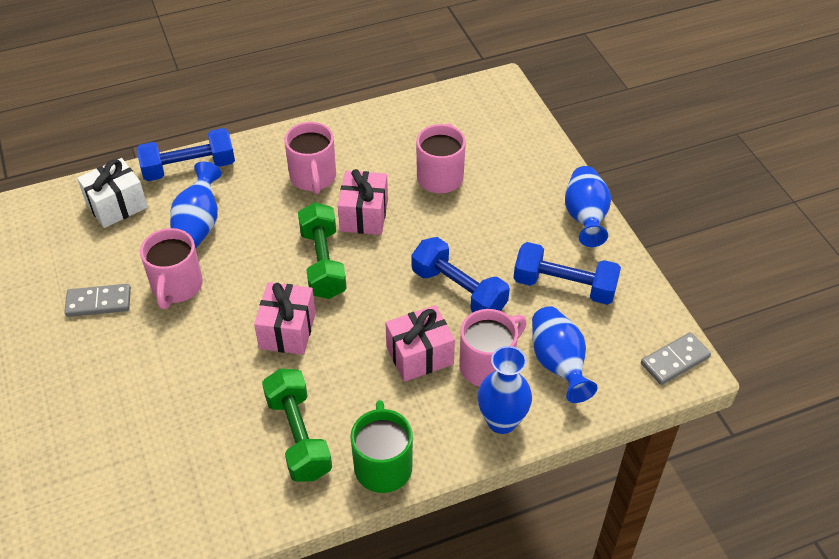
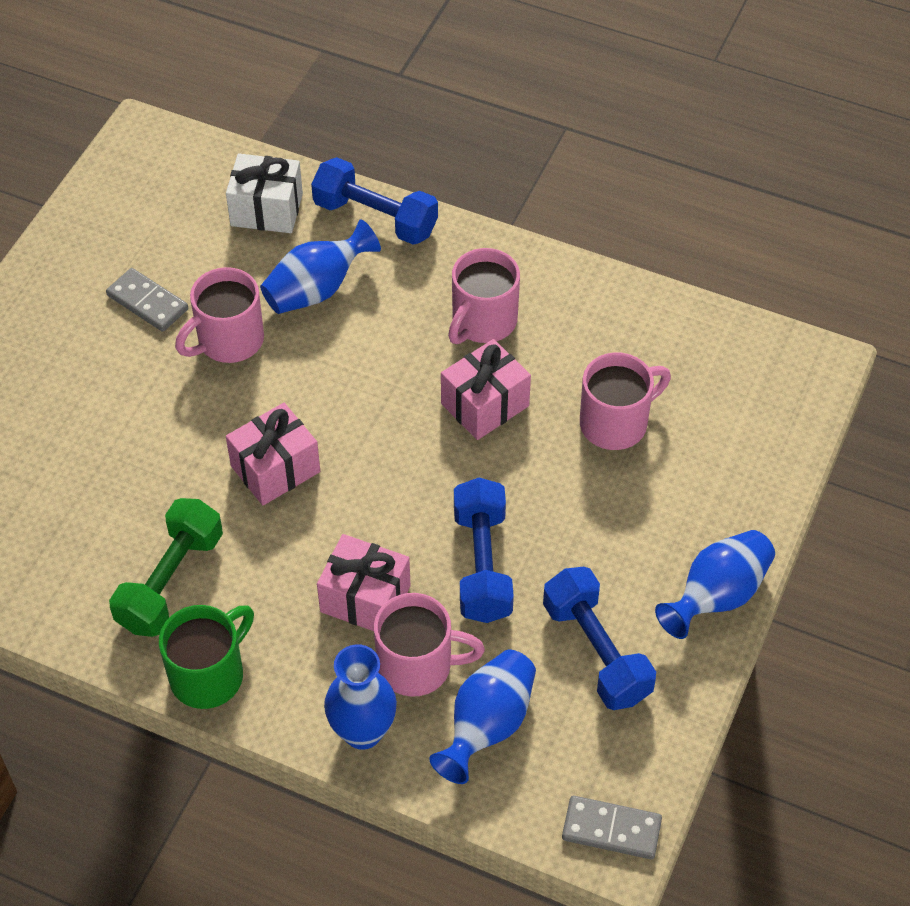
camera: 45 degrees right, 5 degrees up
green dumbbell [298,202,347,299] -> none

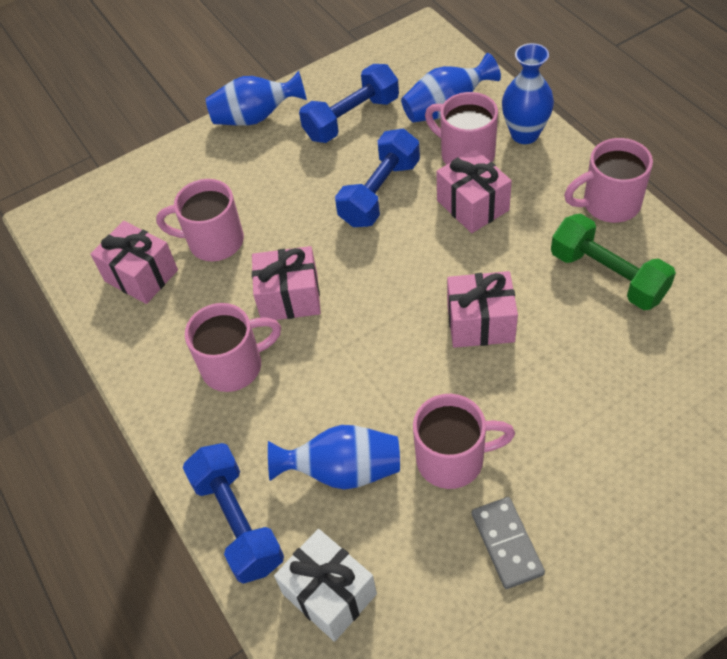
camera: 140 degrees left, 0 degrees up
green dumbbell [109,498,223,637] -> green dumbbell turned 75 degrees clockwise [551,214,676,310]
green mug [159,605,254,709] -> pink mug [564,138,653,223]
blue dumbbell [543,567,656,710] -> blue dumbbell turned 45 degrees clockwise [299,64,399,143]
grey domino [562,796,662,859] -> none
none -> pink gift [91,221,178,304]

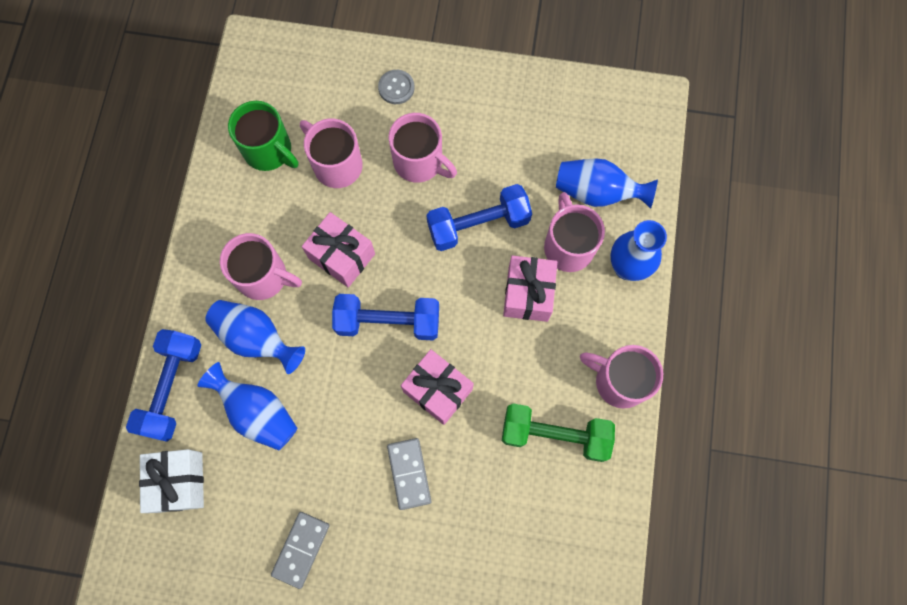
camera: 35 degrees right, 20 degrees up
pink gift [91,221,178,304] -> green mug [228,101,298,171]
blue vase [206,71,307,126] -> blue vase moved to [205,300,305,374]
blue dumbbell [299,64,399,143] -> blue dumbbell moved to [332,294,439,340]
pink mug [413,394,515,489] -> pink mug moved to [388,113,457,183]
green dumbbell [551,214,676,310] -> green dumbbell turned 75 degrees counterclockwise [502,403,615,462]
none -> grey button [378,70,415,104]
none -> grey domino [387,438,431,510]

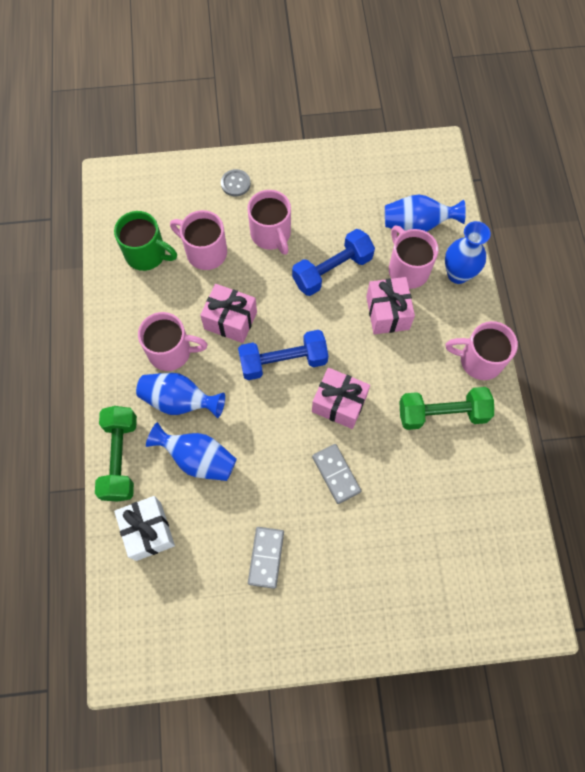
camera: 15 degrees left, 5 degrees down
blue dumbbell [126,329,201,442] -> green dumbbell [95,406,137,501]
pink mug [388,113,457,183] -> pink mug turned 45 degrees clockwise [247,190,291,255]

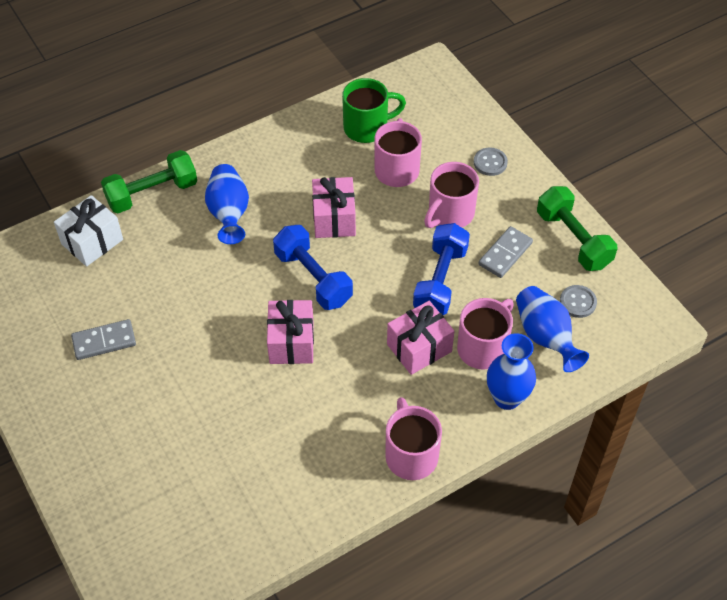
camera: 65 degrees right, 15 degrees down
green mug [114,211,177,271] -> green mug turned 105 degrees counterclockwise [342,78,406,143]
pink mug [138,312,208,371] -> none
blue vase [146,422,237,481] -> none
blue dumbbell [292,229,375,296] -> blue dumbbell turned 75 degrees clockwise [413,223,470,315]
grey domino [312,444,361,504] -> grey domino moved to [478,226,533,278]
green dumbbell [399,387,494,430] -> green dumbbell moved to [537,186,617,271]
none -> grey button [560,285,597,318]

